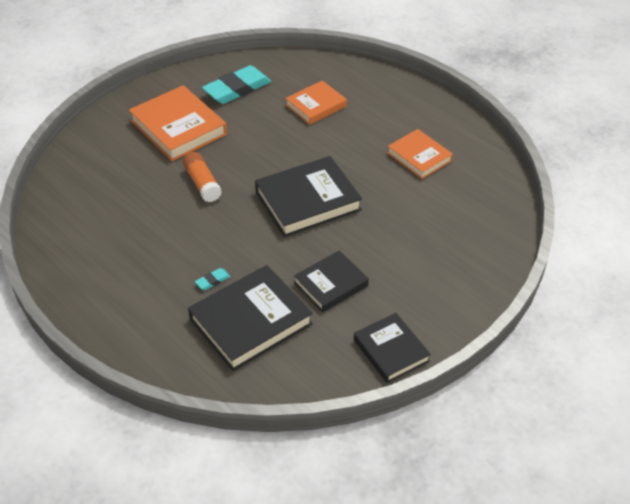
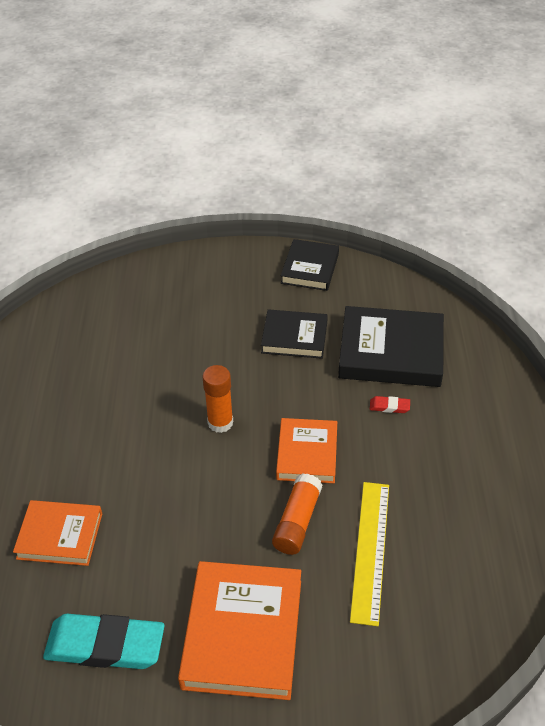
camera: 135 degrees left, 0 degrees up
turquoise eraser [195,268,230,290] -> red eraser [370,396,410,413]
black book [255,156,362,237] -> orange glue stick [203,365,233,433]
orange book [387,129,453,179] -> orange book moved to [276,418,337,483]
none -> yellow ruler [350,482,389,626]

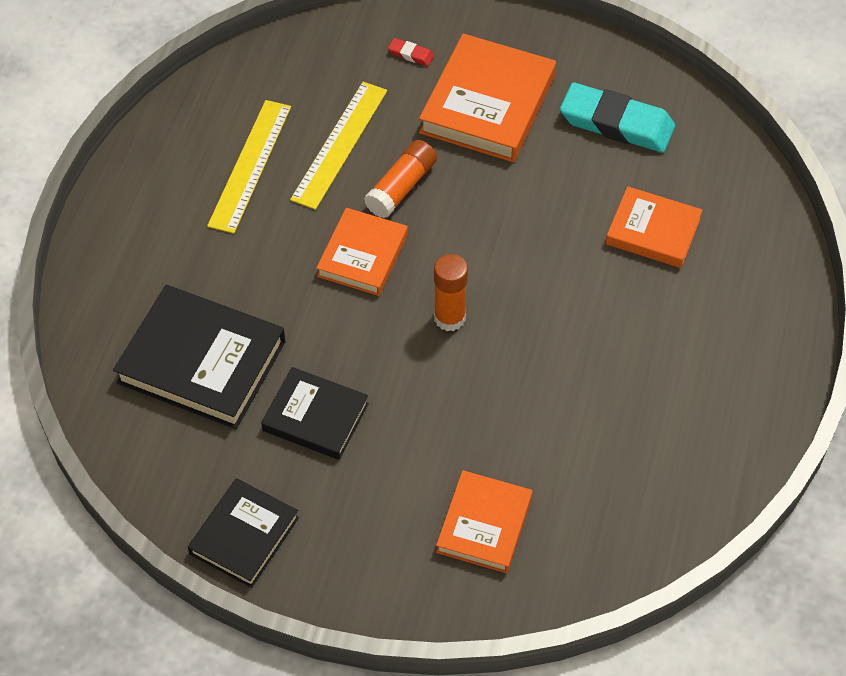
camera: 165 degrees left, 10 degrees up
red eraser [370,396,410,413] -> red eraser moved to [388,38,434,66]
none -> yellow ruler [207,100,291,234]
none -> orange book [436,470,533,573]

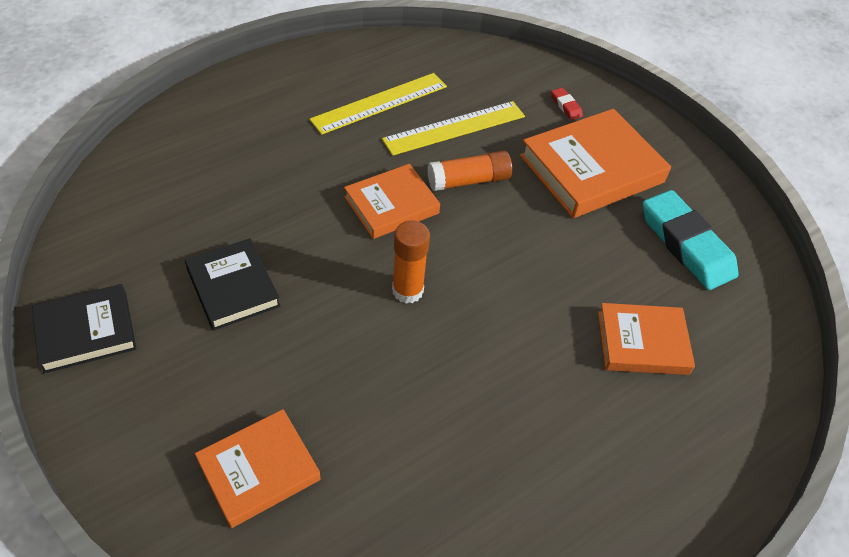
camera: 35 degrees right, 5 degrees down
black book [113,285,286,429] -> none
orange book [605,186,702,268] -> orange book turned 60 degrees counterclockwise [598,303,695,375]

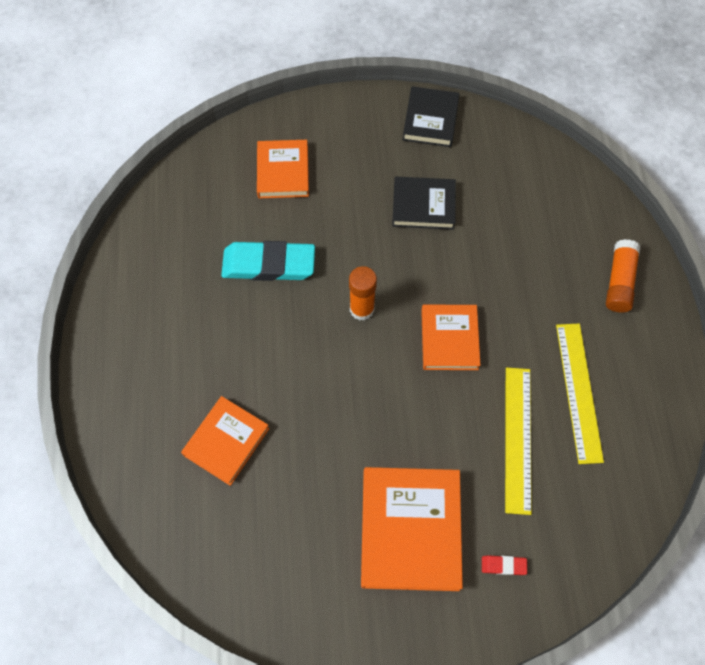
camera: 125 degrees right, 15 degrees up
orange glue stick [427,151,512,191] -> orange glue stick moved to [606,239,640,312]
turquoise eraser [643,190,738,290] -> turquoise eraser moved to [221,241,315,281]

